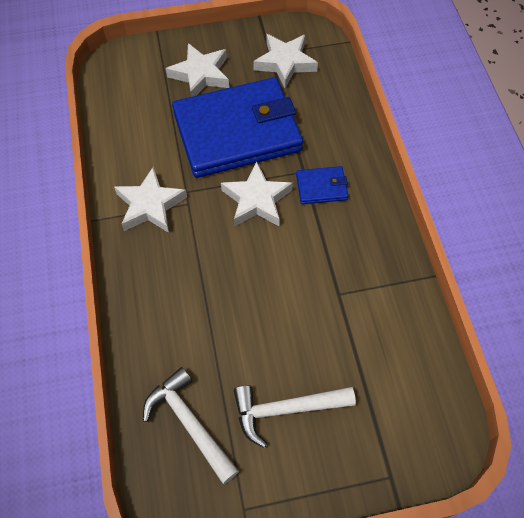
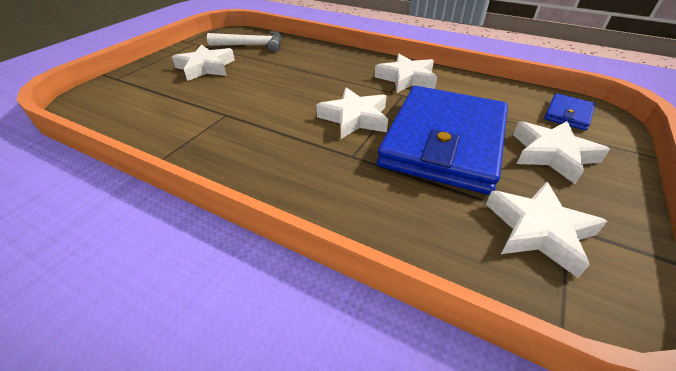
camera: 130 degrees right, 20 degrees down
white hammer [234,385,356,448] -> white star [172,44,235,81]
blue wallet [296,166,348,204] -> blue wallet moved to [544,93,595,131]

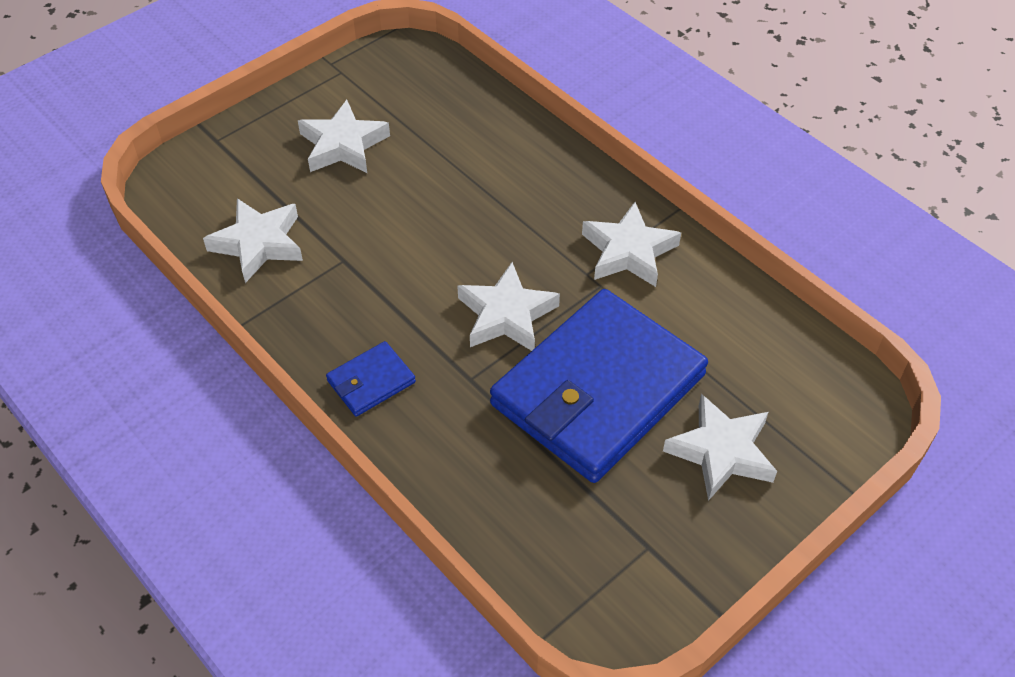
camera: 20 degrees right, 10 degrees up
white hammer [207,31,282,52] -> none
white star [486,182,607,278] -> white star moved to [203,198,303,283]
blue wallet [544,93,595,131] -> blue wallet moved to [326,341,416,417]

